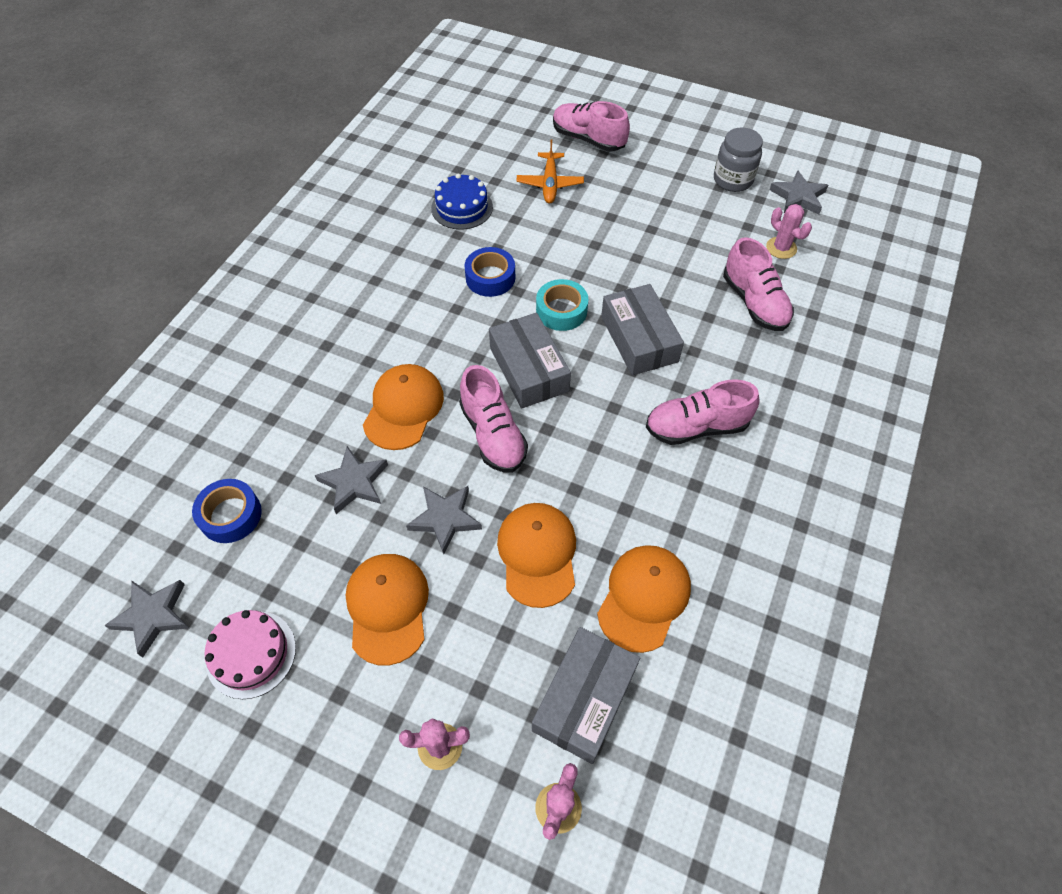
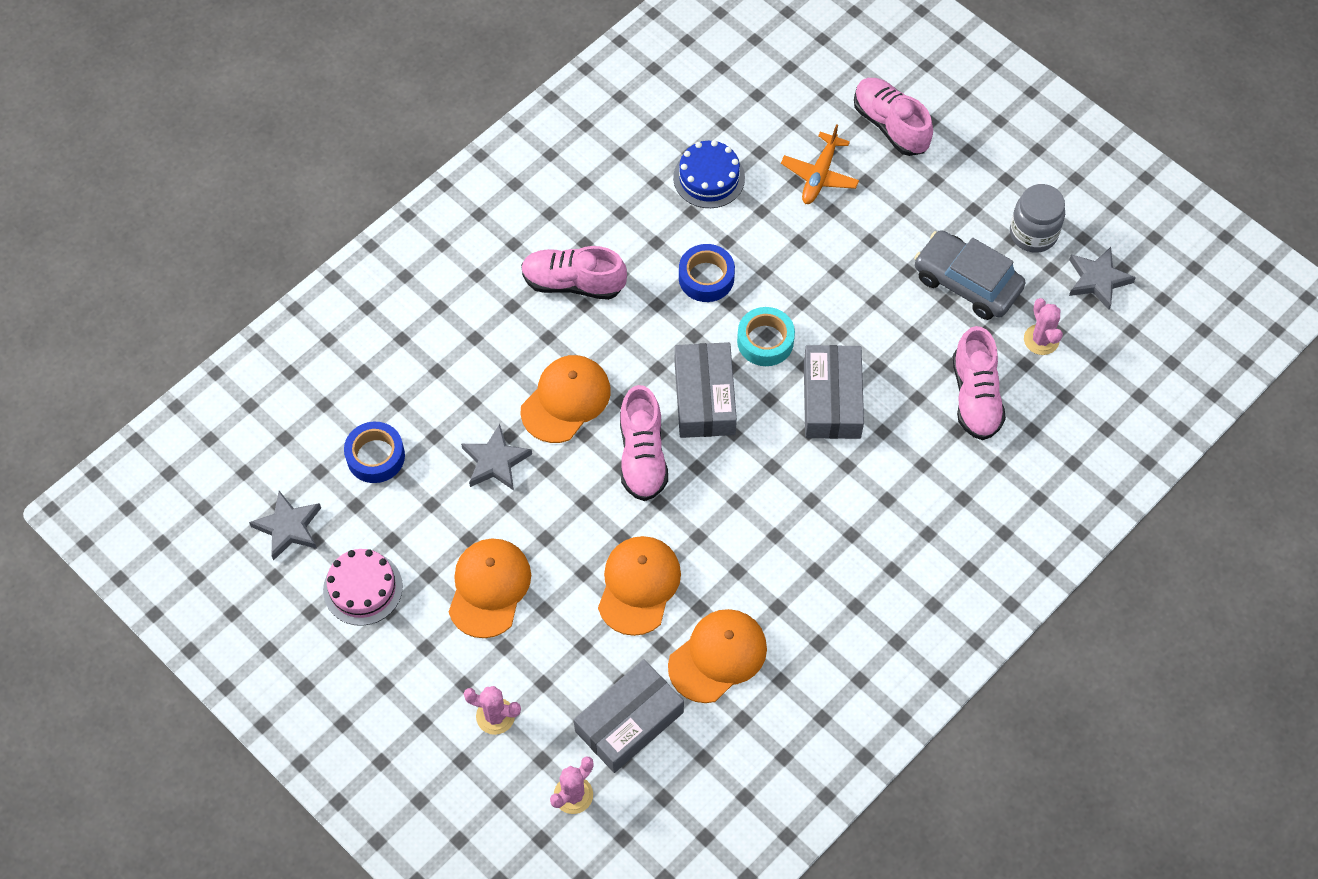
camera: 20 degrees right, 5 degrees up
grey star [406,486,482,554] -> none
pink shoe [646,379,760,445] -> pink shoe moved to [521,246,627,300]
none -> grey car [914,230,1026,320]

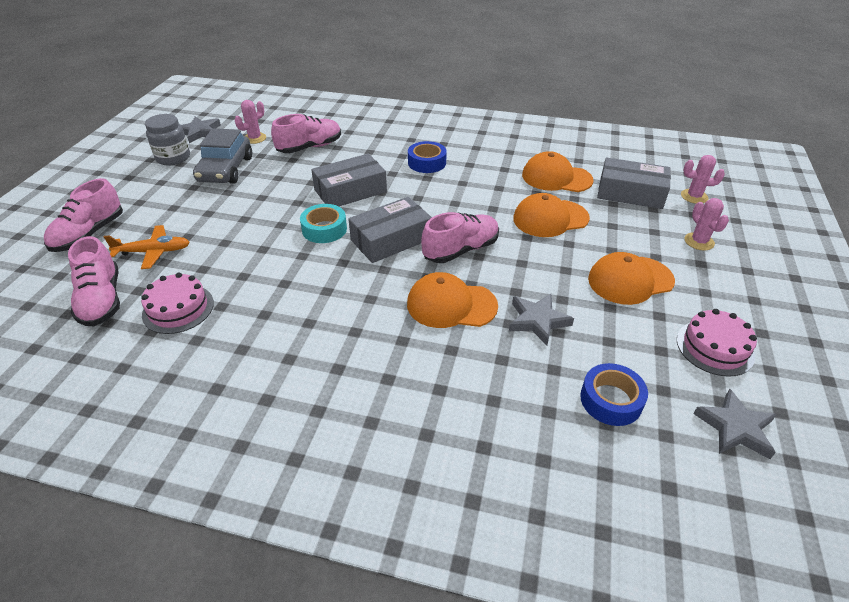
camera: 120 degrees left, 20 degrees down
pink shoe [521,246,627,300] -> pink shoe moved to [68,236,120,326]
blue cake [673,140,745,208] -> pink cake [141,273,214,334]
blue tape [679,244,735,302] -> blue tape moved to [408,141,447,173]

